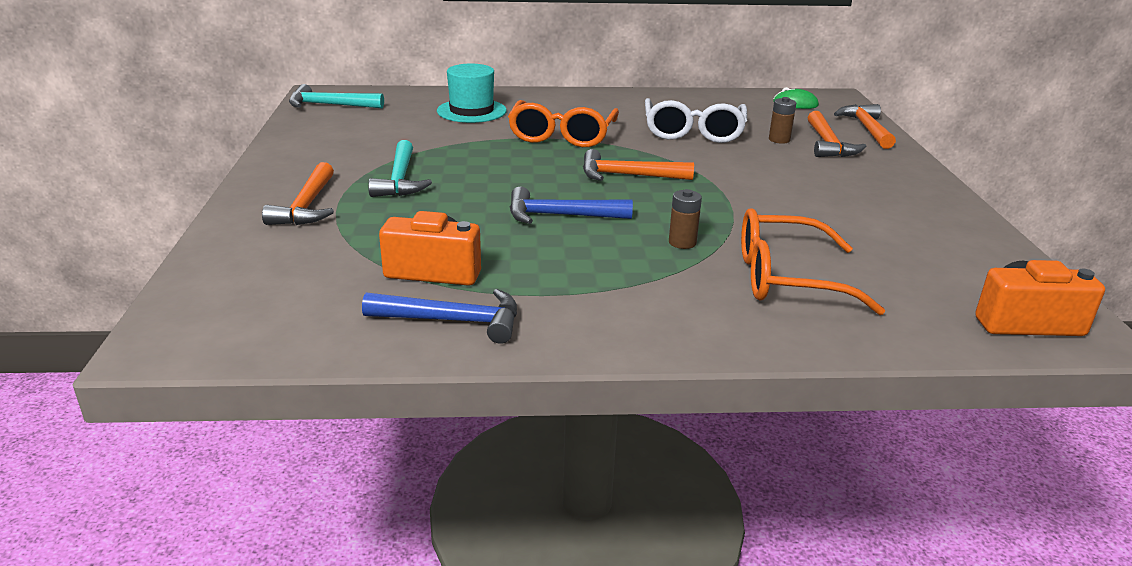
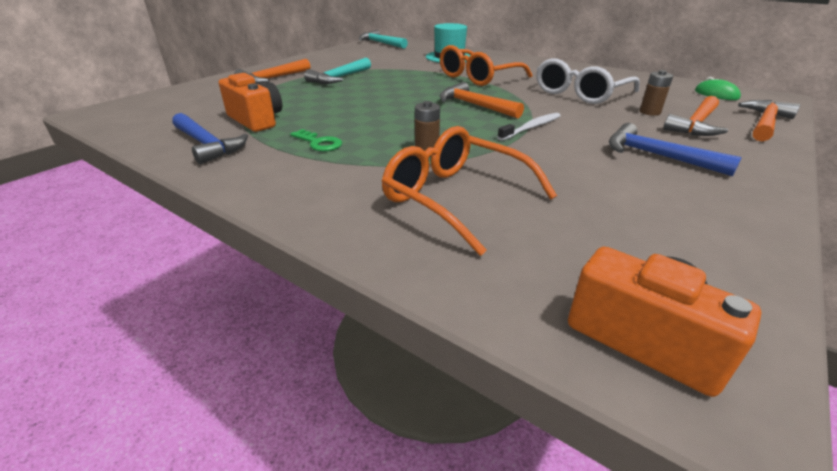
camera: 40 degrees right, 5 degrees up
blue hammer [510,187,633,224] -> blue hammer moved to [609,123,742,177]
none -> green key [290,129,342,152]
none -> white toothbrush [497,113,561,141]

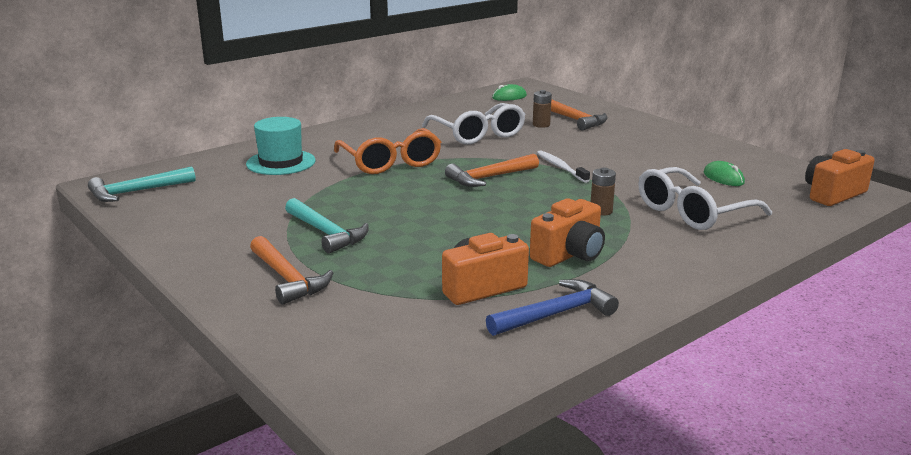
camera: 75 degrees left, 10 degrees down
green key [290,129,342,152] -> orange camera [530,198,605,267]
orange glasses [382,126,557,256] -> white glasses [639,167,772,230]
blue hammer [609,123,742,177] -> none
orange hammer [738,100,800,142] -> none
none -> green mouse [704,161,745,186]

